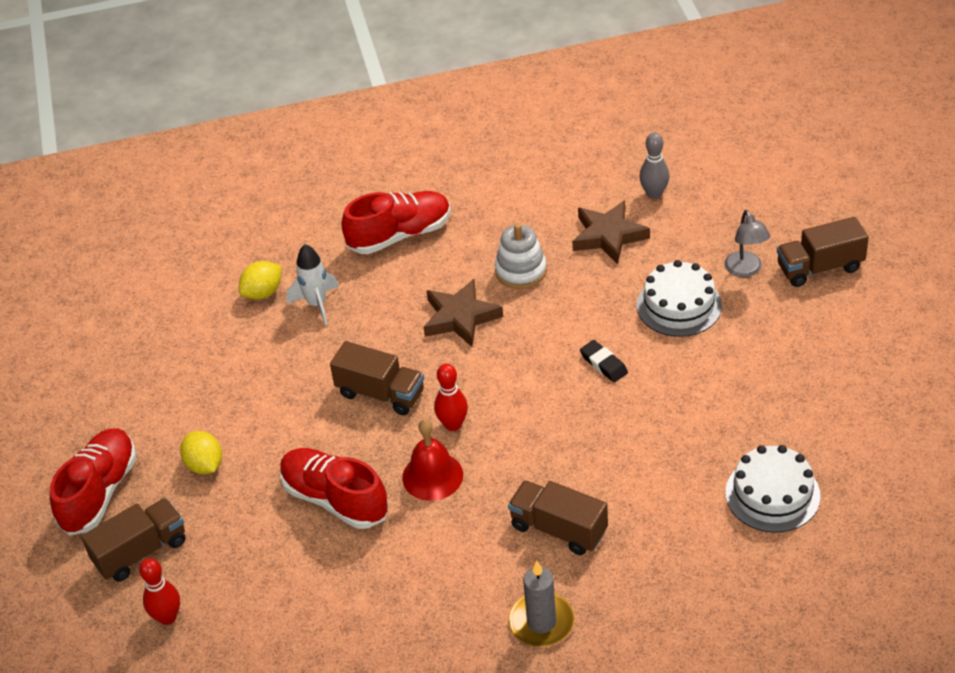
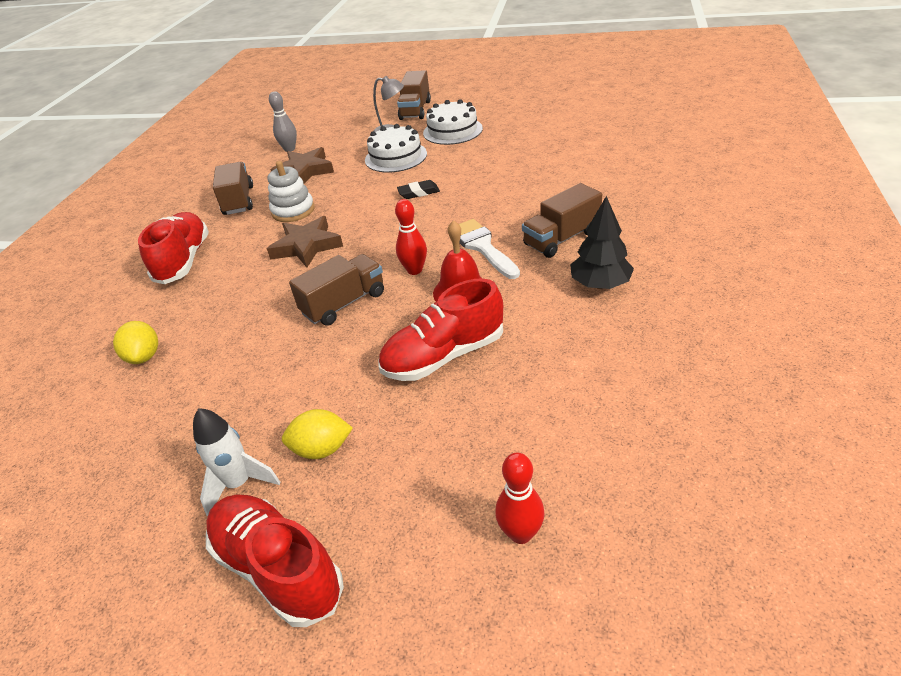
camera: 65 degrees left, 5 degrees down
brown truck [81,498,185,582] -> brown truck moved to [213,162,253,215]
white rocket [287,244,339,326] -> white rocket moved to [193,408,280,516]
grey candle [509,561,575,647] -> none
white cake [725,445,821,533] -> white cake moved to [423,99,483,145]
none -> white brush [459,219,520,279]
none -> black tree [570,196,634,289]

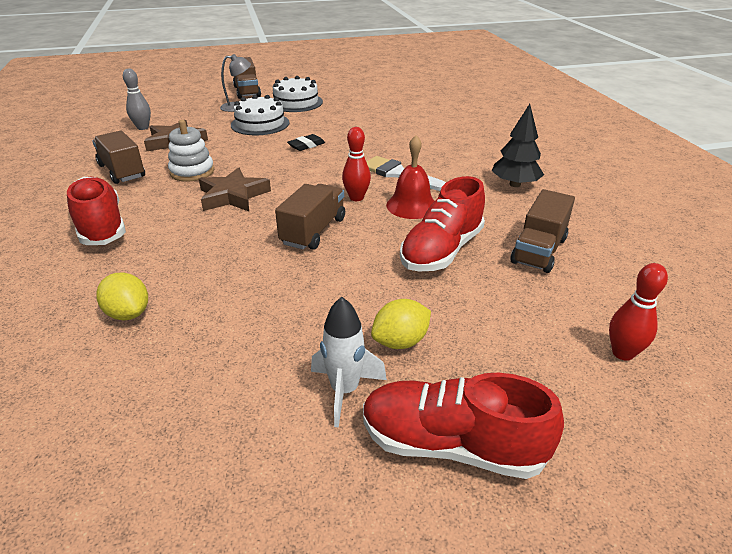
camera: 30 degrees left, 5 degrees down
brown truck [522,183,602,258] -> brown truck moved to [510,189,575,273]

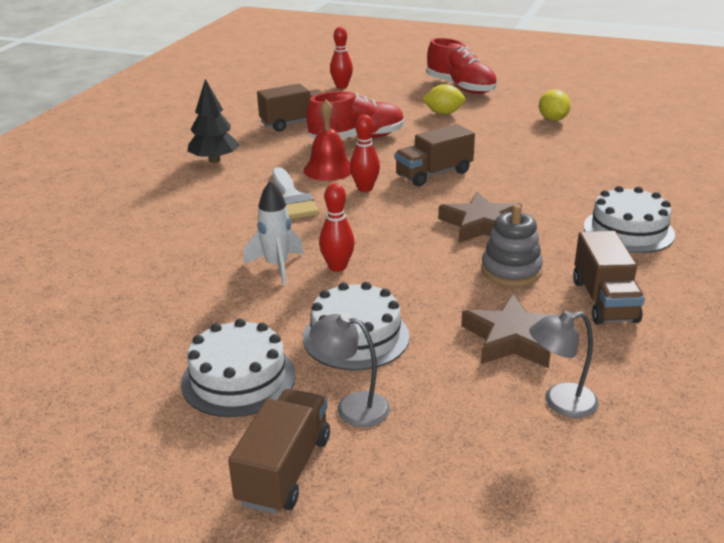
camera: 145 degrees left, 5 degrees down
red shoe [67,177,126,245] -> white cake [584,186,675,253]
yellow lemon [96,272,148,320] -> yellow lemon moved to [539,90,571,121]
grey bowling pin [123,68,151,130] -> grey lamp [529,311,599,418]
white stacking toy [168,120,214,182] -> grey stacking toy [481,204,543,286]
black eraser [287,134,325,151] -> red bowling pin [319,183,355,272]
white rocket [311,297,387,428] -> white rocket moved to [244,181,304,285]

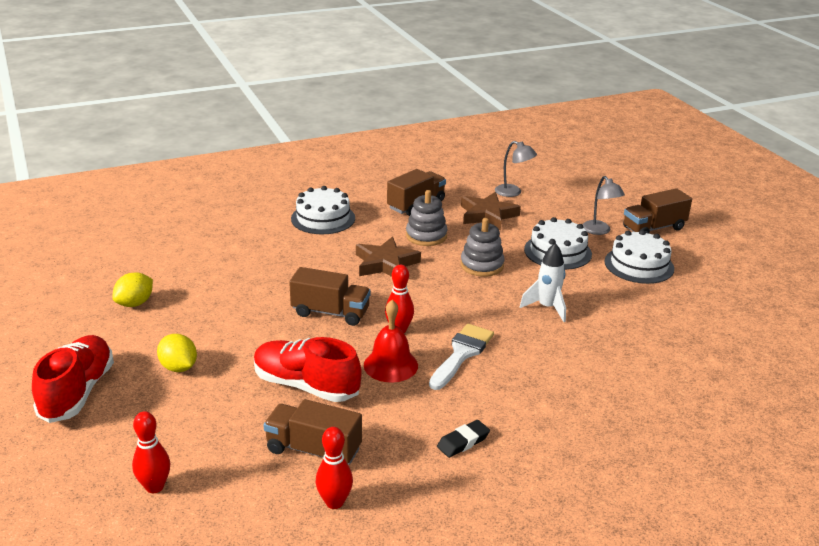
camera: 135 degrees left, 0 degrees up
black tree [187,79,240,163] -> black eraser [437,420,490,458]
red bowling pin [319,183,355,272] -> red bowling pin moved to [316,427,353,509]
none -> grey stacking toy [460,218,505,277]

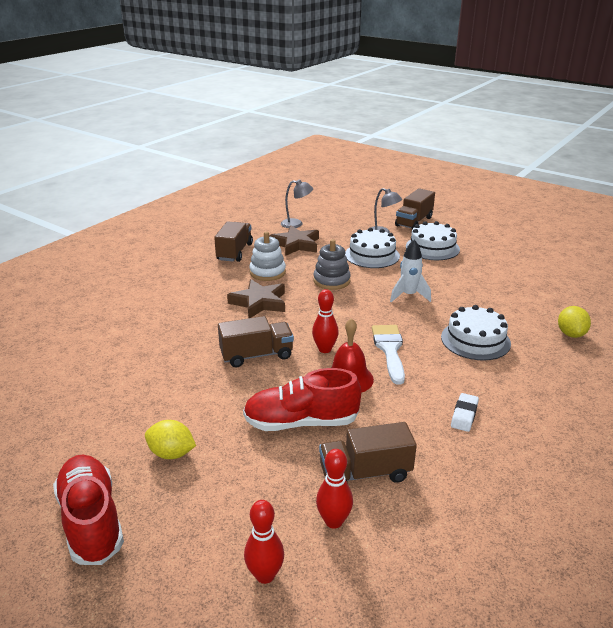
camera: 30 degrees left, 0 degrees up
yellow lemon [112,272,153,307] -> yellow lemon moved to [558,306,591,338]
white cake [291,186,355,234] -> white cake moved to [441,305,511,361]
red bowling pin [316,427,353,509] -> red bowling pin moved to [316,449,353,529]
grey stacking toy [406,190,447,246] -> white stacking toy [249,231,286,281]
black eraser [437,420,490,458] -> white eraser [451,393,479,432]

